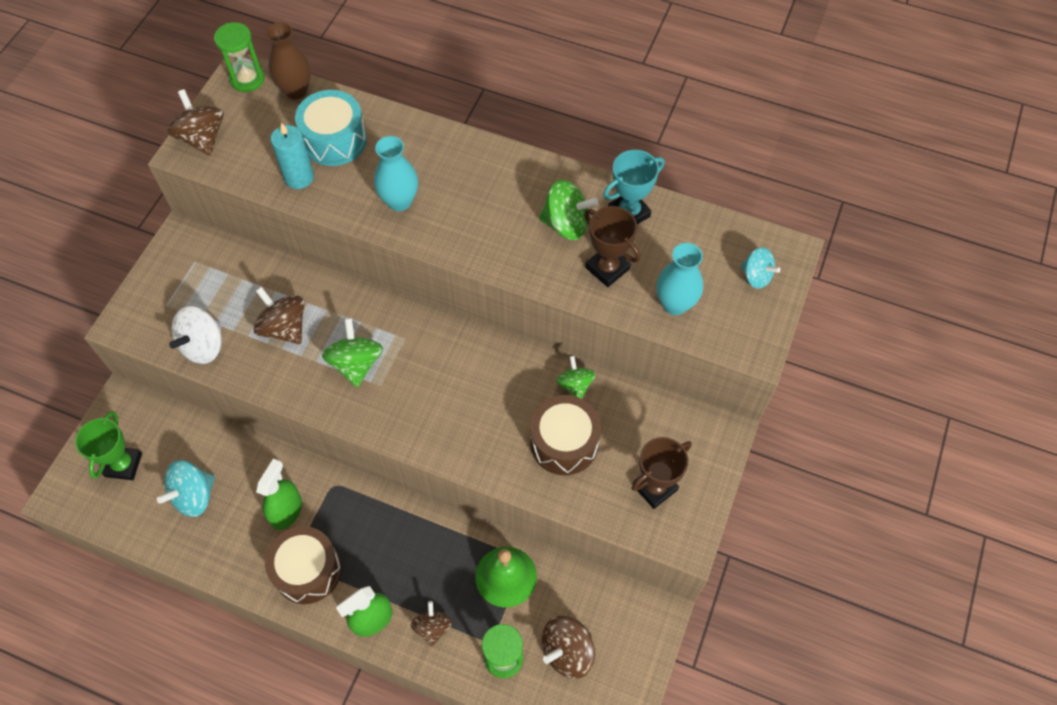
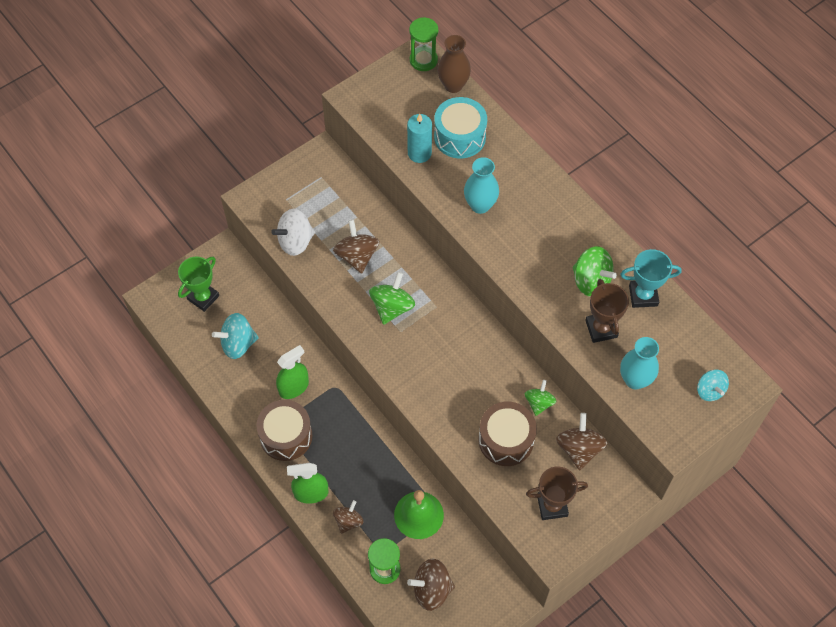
camera: 30 degrees right, 0 degrees up
brown spinning top [167,89,224,156] -> brown spinning top moved to [556,413,608,470]

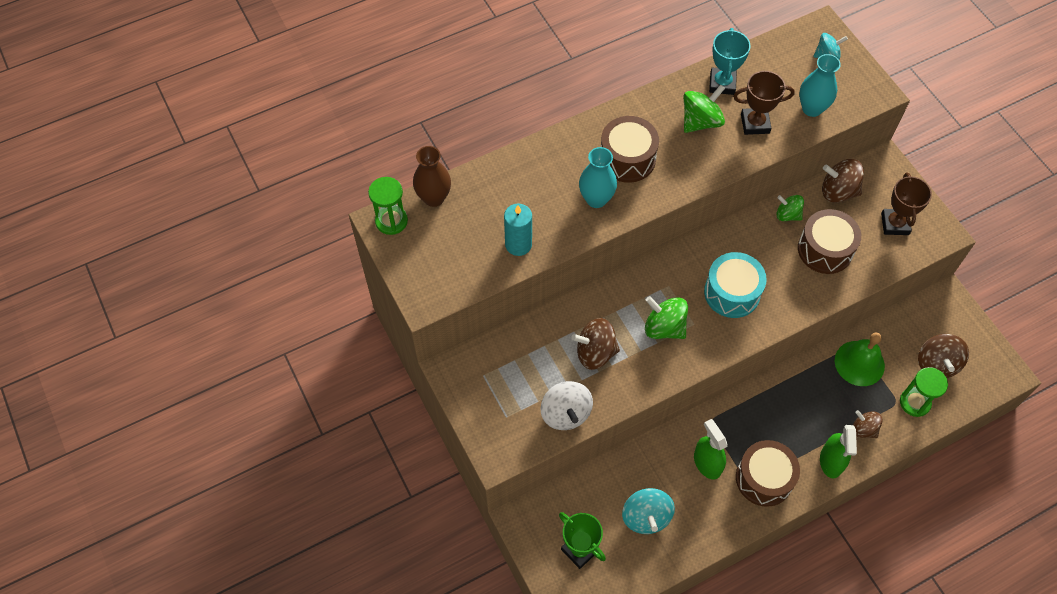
camera: 80 degrees left, 0 degrees up
turquoise drum [434,97,487,158] -> turquoise drum moved to [704,252,767,318]
none -> brown drum [601,116,659,183]

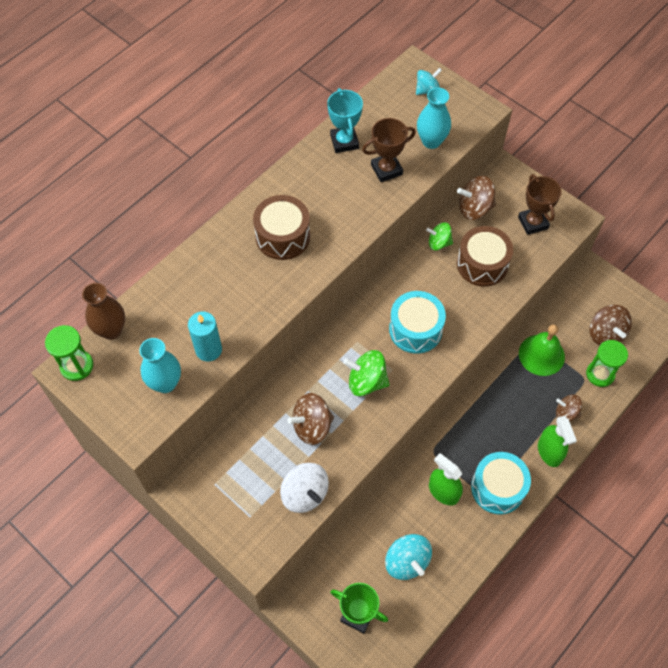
camera: 20 degrees left, 0 degrees up
turquoise vase [579,147,617,208] -> turquoise vase moved to [139,338,181,393]
green spinning top [684,84,725,133] -> none
brown drum [736,440,800,507] -> turquoise drum [471,452,531,515]

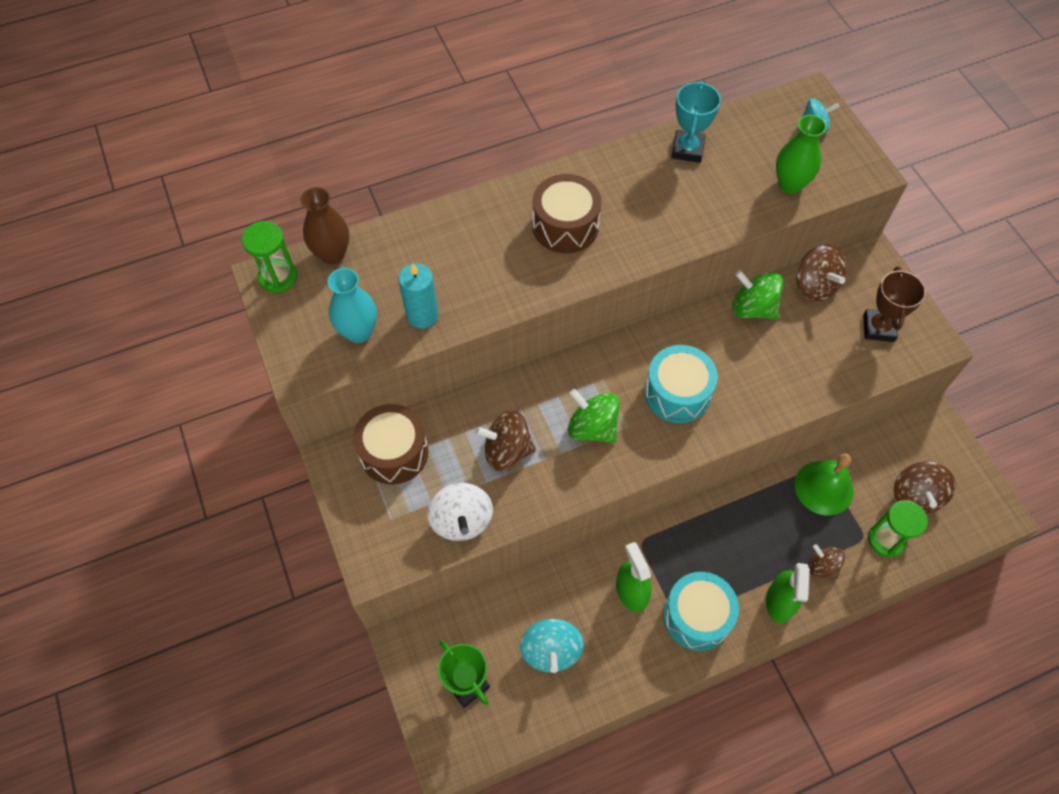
camera: 25 degrees right, 0 degrees up
brown trophy [362,118,416,182] -> none
turquoise vase [417,87,451,149] -> green vase [776,115,827,194]
green spinning top [426,222,453,250] -> green spinning top [732,270,783,319], size x1.53
brown spinning top [457,176,496,220] -> brown spinning top turned 135 degrees counterclockwise [796,245,847,301]
brown drum [457,226,513,287] -> brown drum moved to [353,404,428,485]

